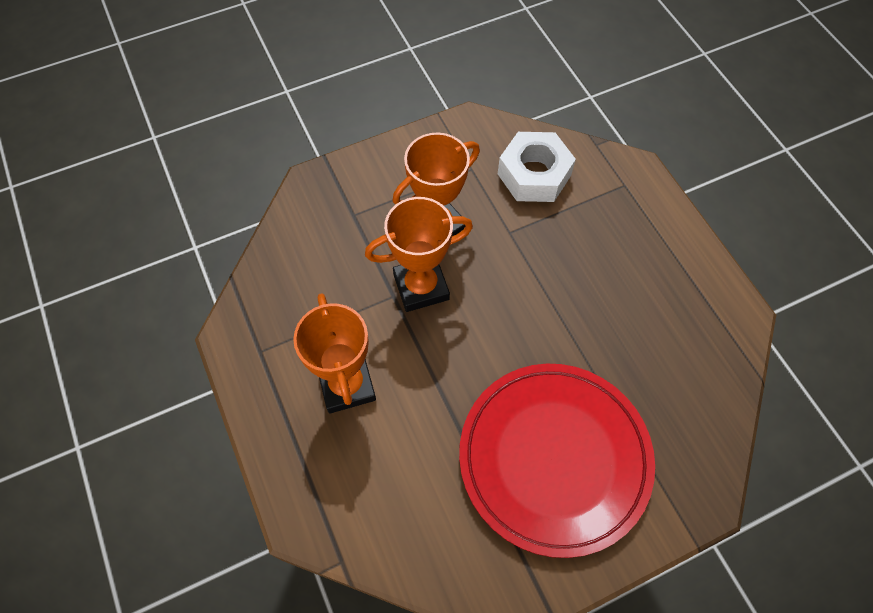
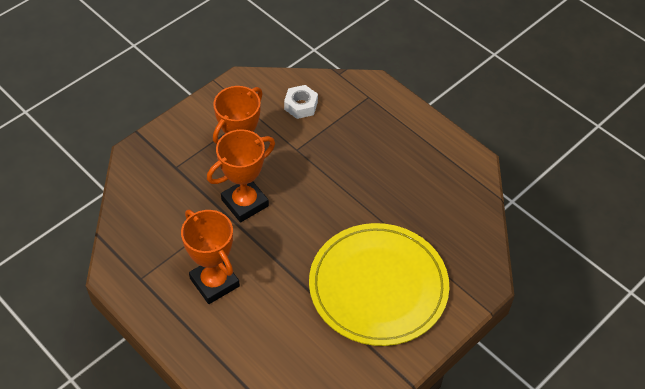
camera: 20 degrees left, 10 degrees down
red plate [459,364,655,558] -> yellow plate [309,223,449,346]
white nut [498,132,576,202] -> white nut [284,85,318,119], size x0.62

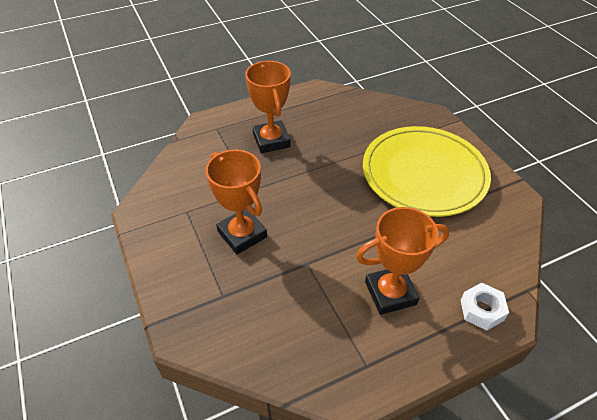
camera: 70 degrees left, 5 degrees down
orange trophy [207,129,275,222] -> orange trophy moved to [245,61,291,153]
white nut [284,85,318,119] -> white nut moved to [461,283,509,331]

